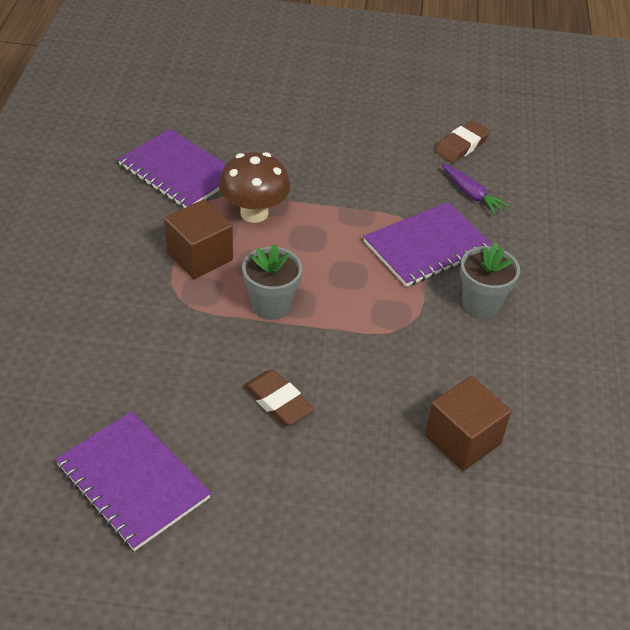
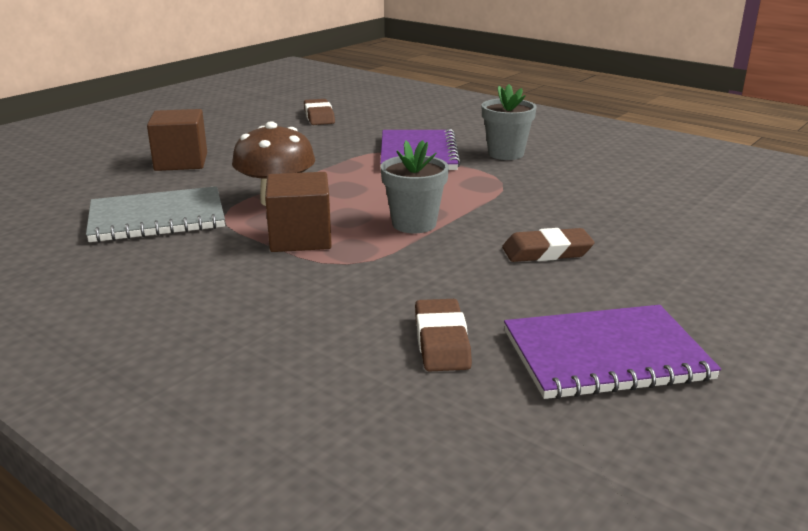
camera: 55 degrees left, 20 degrees down
purple notebook [118,129,226,208] -> grey notebook [86,186,225,243]
brown cube [425,376,511,471] -> brown cube moved to [147,109,207,171]
purple carrot [441,164,510,215] -> none
none -> brown eraser [415,299,472,371]

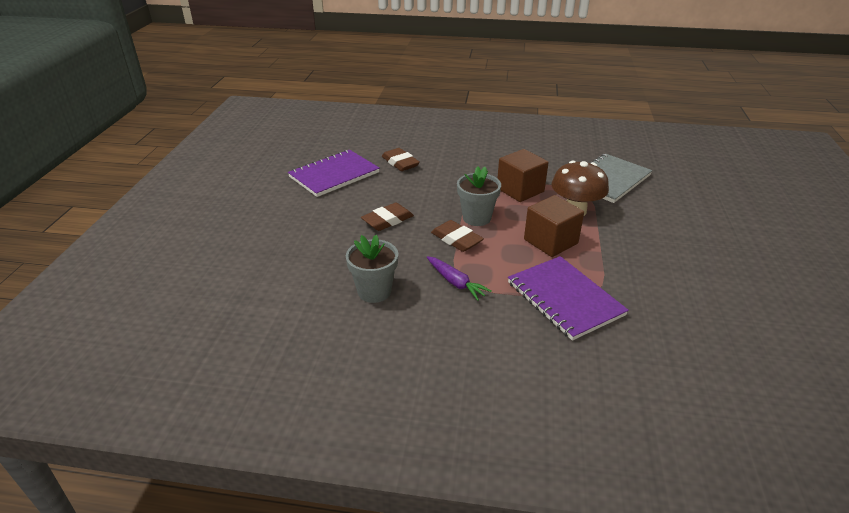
camera: 150 degrees right, 10 degrees up
brown cube [147,109,207,171] -> brown cube moved to [524,195,584,257]
brown eraser [304,99,335,125] -> brown eraser moved to [431,220,484,252]
grey flower pot [482,84,537,160] -> grey flower pot moved to [346,235,398,303]
none -> purple carrot [427,256,492,301]

